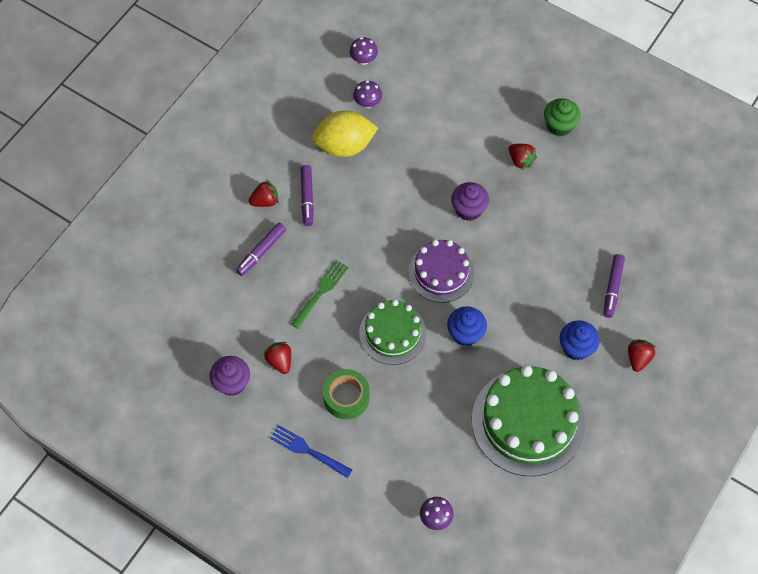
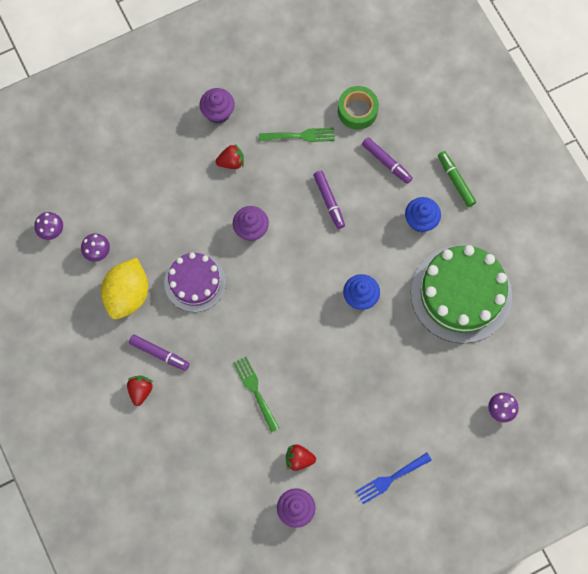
camera: 60 degrees left, 10 degrees up
purple marker [236,223,286,276] -> purple marker moved to [313,171,345,229]
green tape [323,369,370,419] -> green tape moved to [338,86,379,130]
green cake [359,299,426,365] -> none
purple cake [409,240,474,303] -> purple cake moved to [164,252,226,312]
green cupcake [544,98,581,136] -> purple cupcake [200,88,235,124]
red strawberry [628,340,656,372] -> green marker [438,151,476,207]
none -> green fork [259,127,335,142]

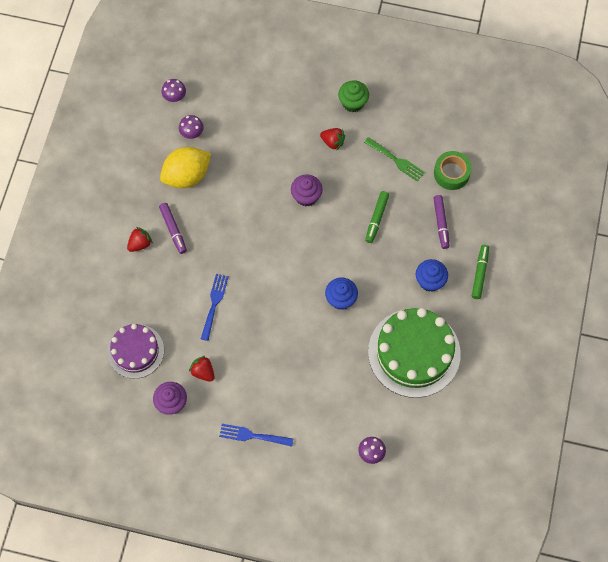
camera: 40 degrees right, 5 degrees down
purple cake [164,252,226,312] -> purple cake moved to [107,324,164,379]
purple cupcake [200,88,235,124] -> green cupcake [338,80,369,112]
green fork [233,356,279,432] -> blue fork [201,274,229,341]
purple marker [313,171,345,229] -> green marker [365,191,389,243]

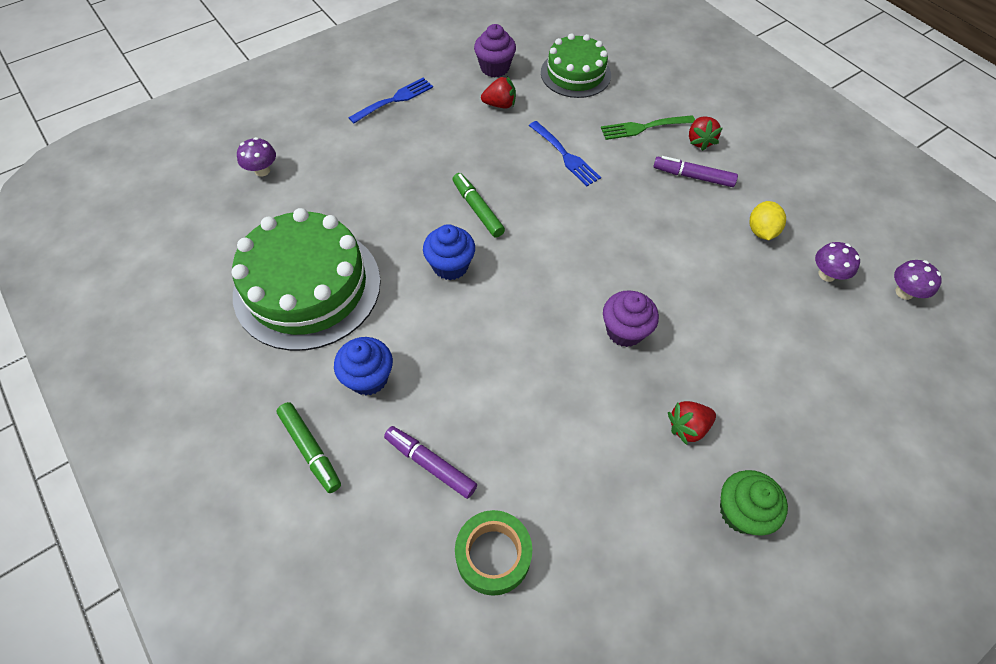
camera: 130 degrees right, 10 degrees down
purple cake [107,324,164,379] -> green cake [541,33,611,98]
yellow lemon [160,147,211,188] -> yellow lemon [749,201,786,240], size x0.55
green fork [364,137,425,182] -> green fork moved to [601,115,695,140]
green marker [365,191,389,243] -> green marker moved to [453,173,505,238]

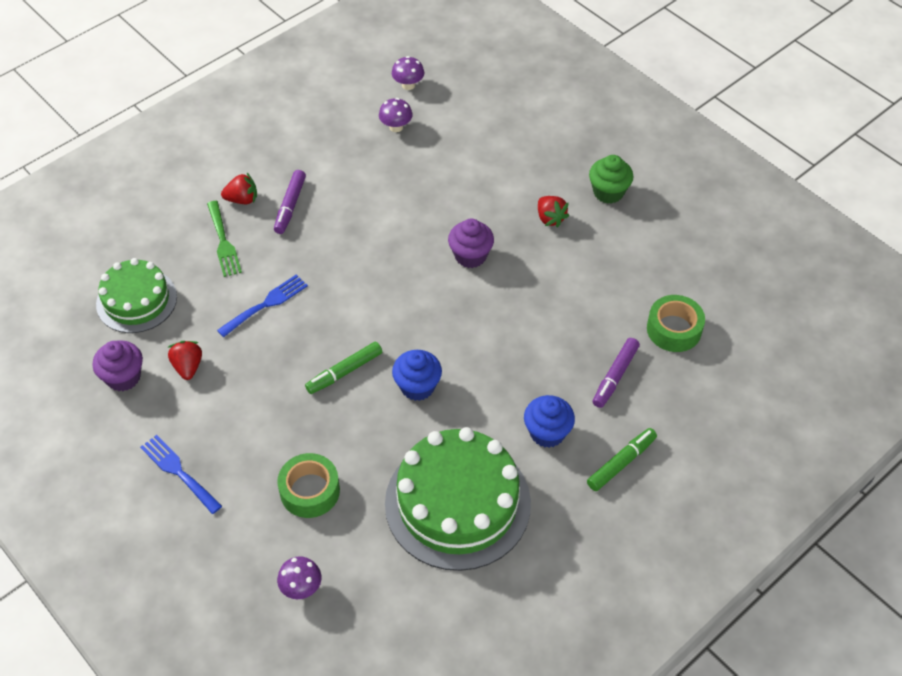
camera: 95 degrees left, 5 degrees down
yellow lemon [749,201,786,240] -> none
none -> green tape [277,453,340,518]

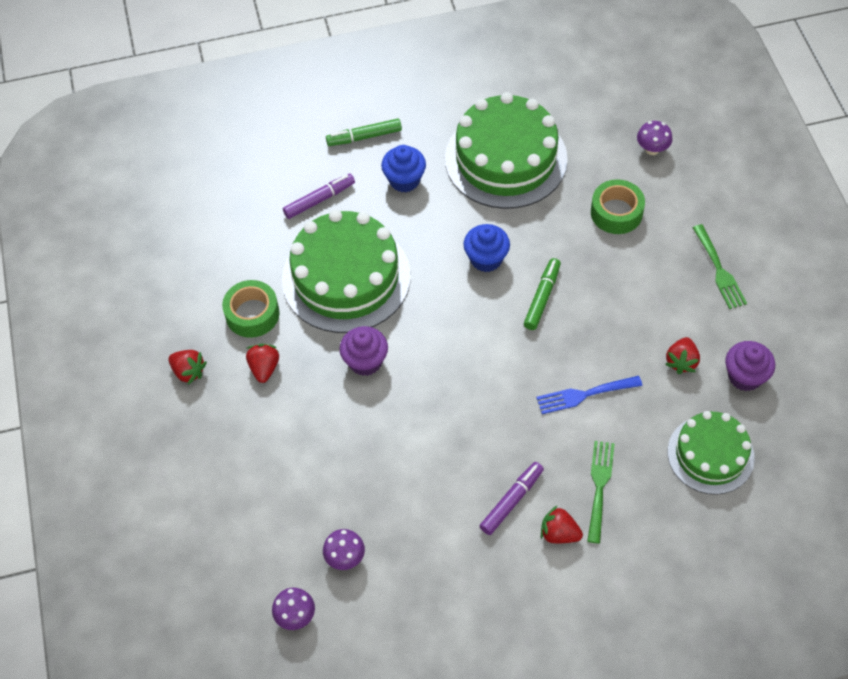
camera: 150 degrees left, 5 degrees up
blue fork [140,435,222,514] -> green fork [693,224,747,309]
green marker [305,341,382,394] -> green marker turned 60 degrees counterclockwise [524,258,561,330]
green cupcake [589,155,634,204] -> red strawberry [168,350,207,385]
green tape [647,295,705,352] -> green tape moved to [222,280,279,338]
none -> green cake [282,210,411,333]

